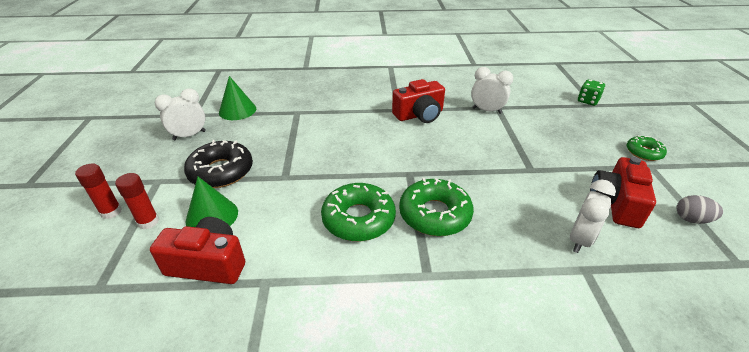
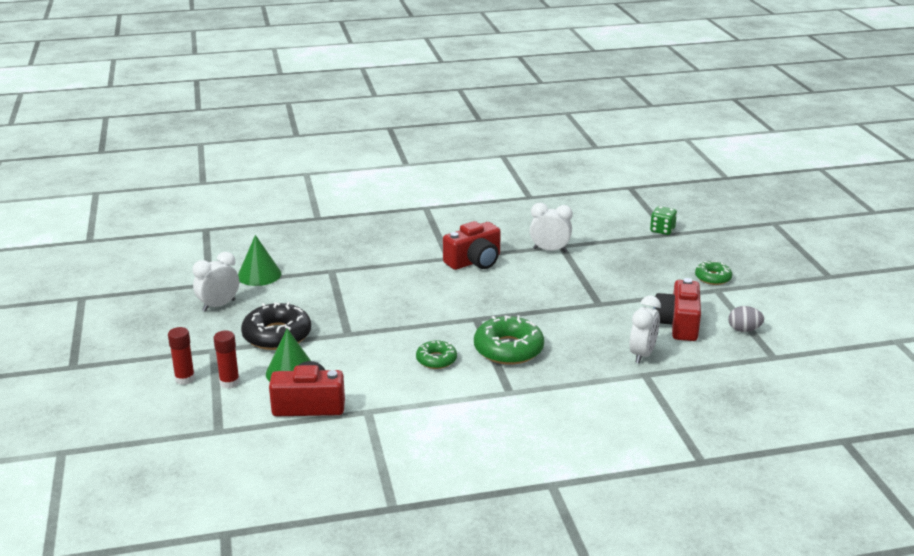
camera: 10 degrees left, 10 degrees down
green donut [321,183,396,241] -> green donut [416,340,457,369], size x0.58

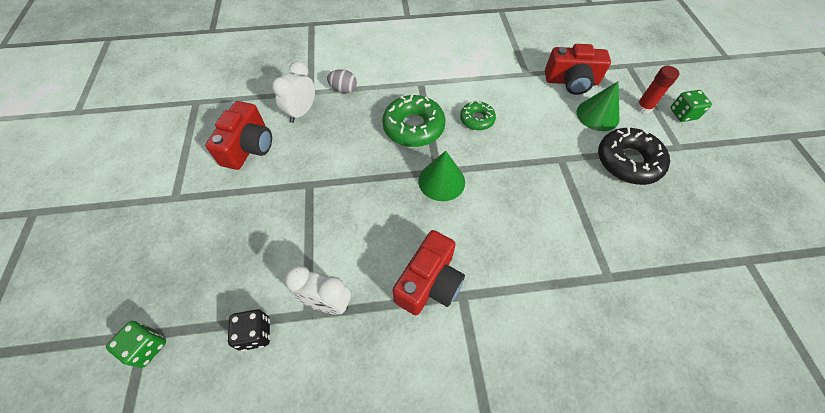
camera: 175 degrees left, 30 degrees up
red glue stick [168,327,195,385] -> green dice [670,90,712,122]
white clock [193,252,239,312] -> none
green cone [238,235,281,286] -> green cone moved to [418,151,465,201]
red camera [443,221,501,270] -> red camera turned 150 degrees clockwise [393,230,465,315]
green donut [695,261,732,285] -> none
grey egg [728,306,764,332] -> grey egg moved to [327,69,357,93]
none -> black dice [228,309,270,351]

